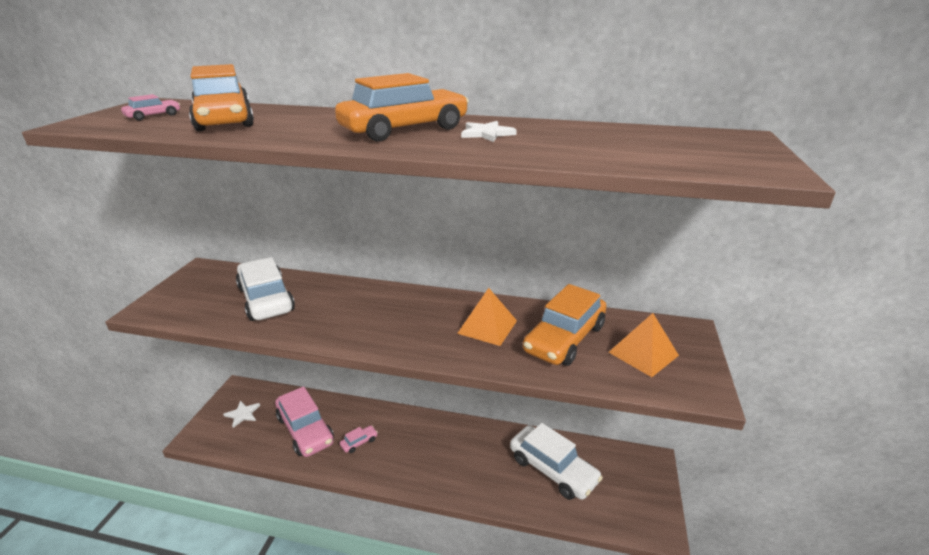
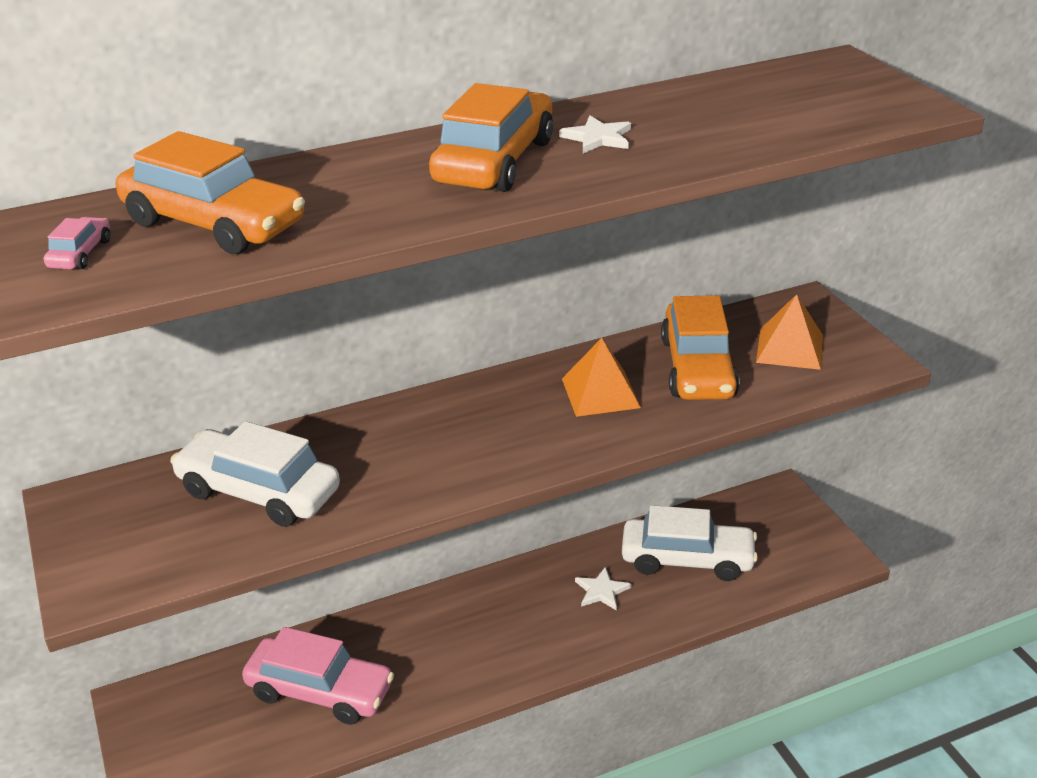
camera: 35 degrees left, 5 degrees up
white star [223,401,260,428] -> white star moved to [575,566,631,611]
pink car [340,425,378,453] -> none

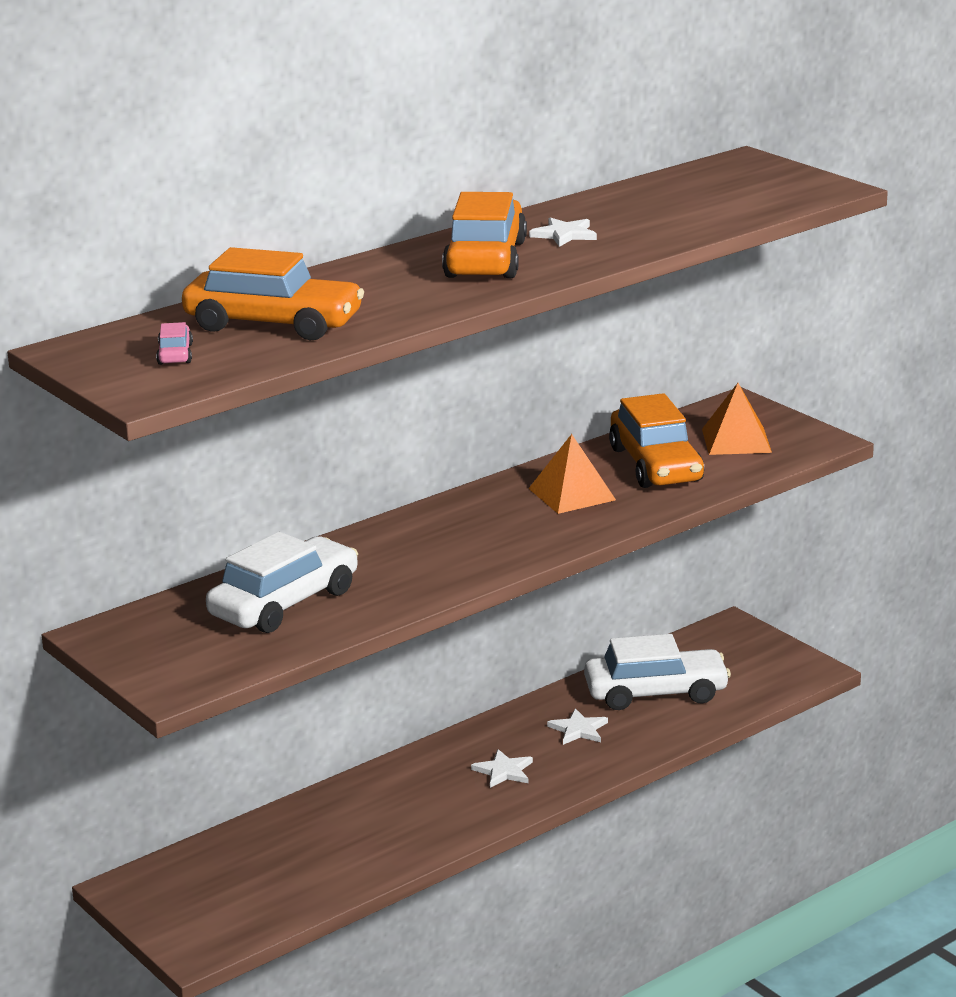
camera: 15 degrees left, 10 degrees down
white car [170,421,340,527] -> white car turned 120 degrees clockwise [206,532,358,633]
pink car [242,627,394,725] -> none
none -> white star [471,749,533,788]

